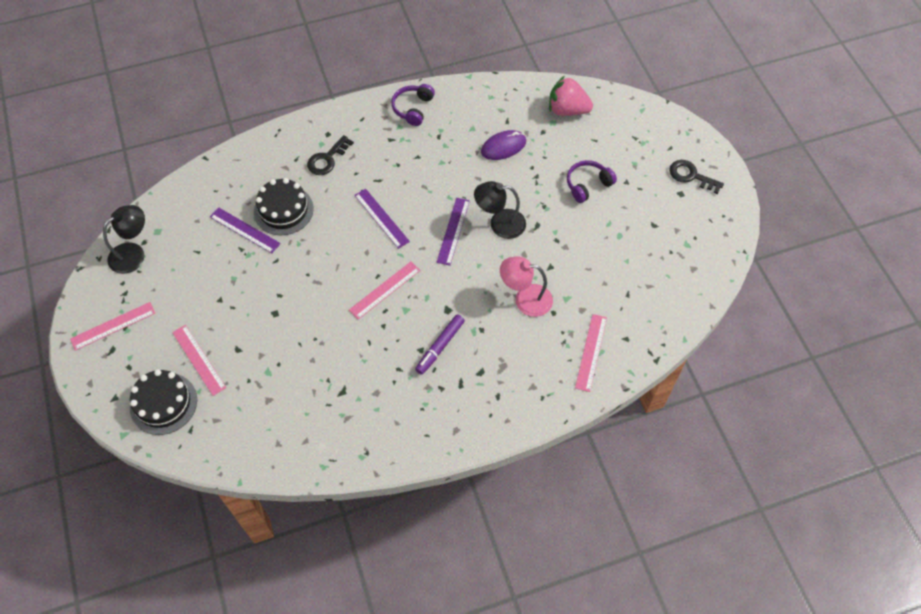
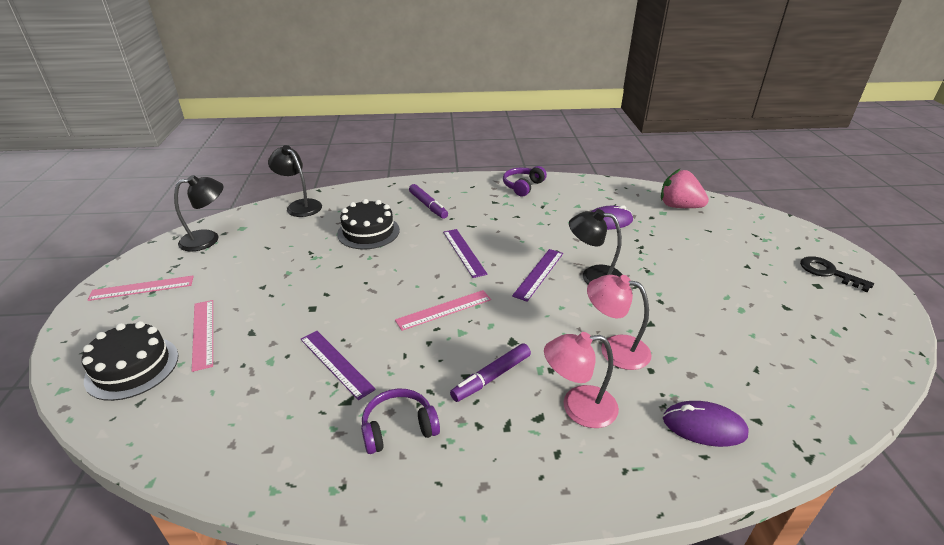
camera: 15 degrees right, 25 degrees down
purple ruler [210,207,281,253] -> purple ruler moved to [301,331,376,400]
black key [307,135,354,175] -> purple marker [409,184,448,219]
purple headphones [567,160,617,203] -> purple headphones moved to [361,388,440,454]
pink ruler [575,314,607,392] -> purple mouse [663,401,749,447]
none -> black lamp [268,145,322,217]
none -> pink lamp [544,332,619,428]

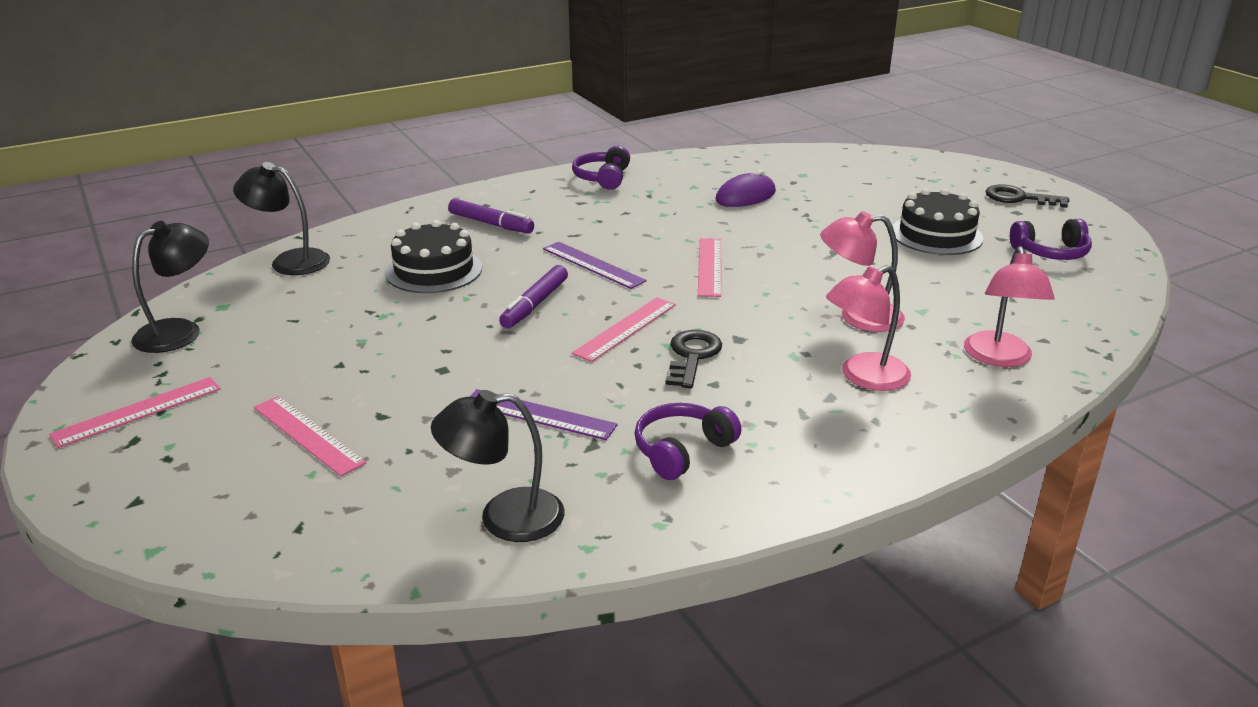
camera: 25 degrees left, 5 degrees down
black cake [82,321,178,401] -> black cake moved to [892,188,984,255]
purple marker [450,343,531,402] -> purple marker moved to [499,265,568,328]
purple ruler [512,249,563,302] -> pink ruler [698,238,721,297]
black lamp [569,209,623,284] -> black lamp moved to [431,390,565,542]
pink strawberry [661,168,709,208] -> none
purple mouse [663,401,749,447] -> pink lamp [964,246,1055,367]
none -> black key [666,330,722,388]
none -> purple headphones [1010,219,1092,260]

